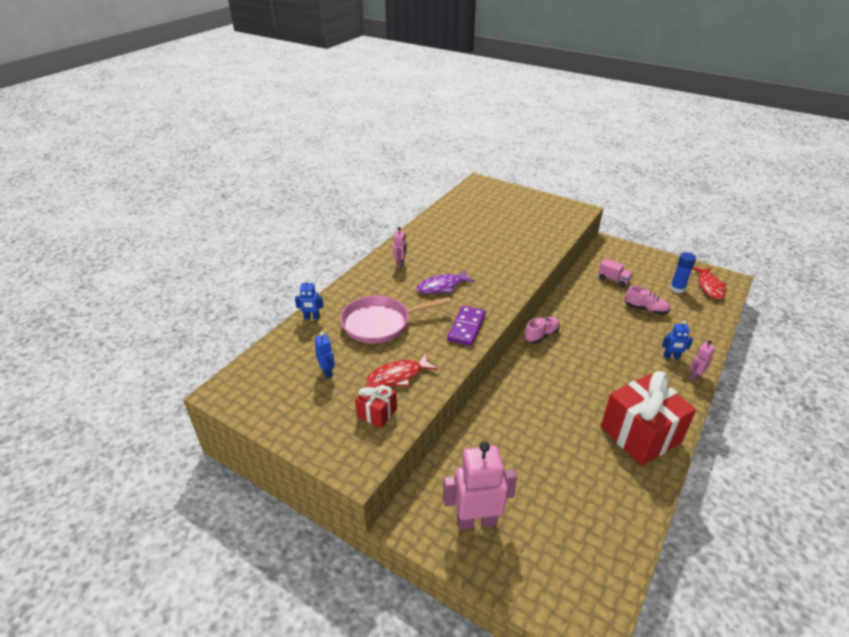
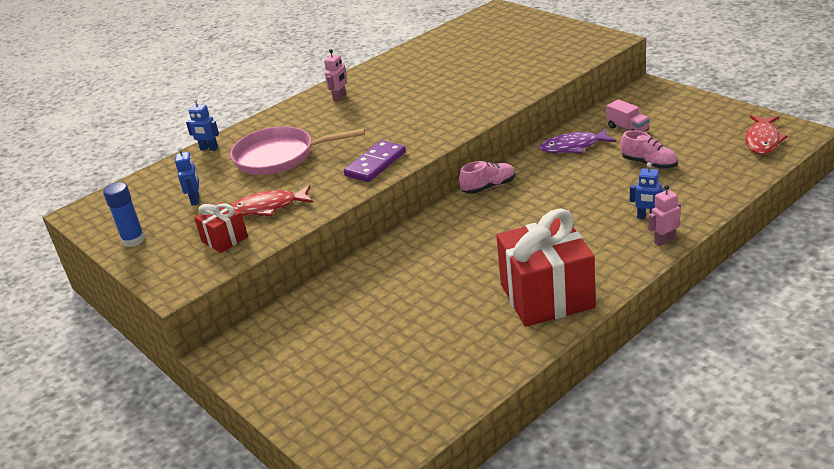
camera: 20 degrees right, 5 degrees down
purple fish [417,270,475,294] -> purple fish moved to [539,128,616,153]
pink robot [443,442,517,530] -> none
blue glue stick [670,252,696,293] -> blue glue stick moved to [103,182,145,247]

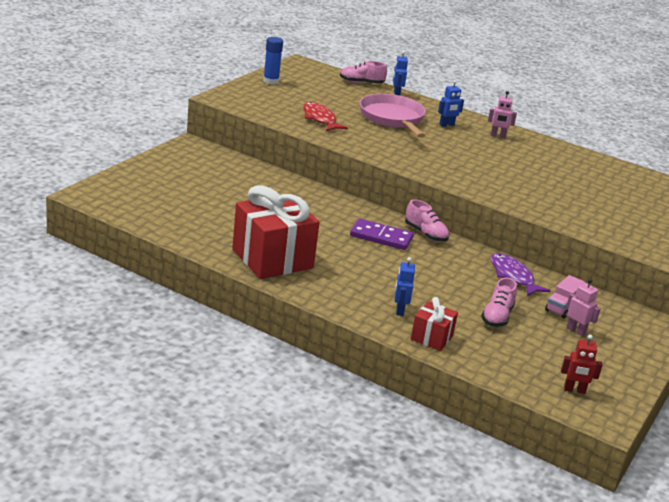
camera: 65 degrees right, 5 degrees down
blue robot [175,147,199,206] -> blue robot moved to [438,80,464,127]
red gift [194,202,248,253] -> red gift moved to [411,297,458,351]
purple domino [344,140,406,182] -> purple domino moved to [350,218,414,250]
pink robot [648,185,681,246] -> pink robot moved to [566,279,601,336]
red fish [745,115,788,155] -> red robot [561,335,603,394]
none -> pink shoe [340,61,387,84]

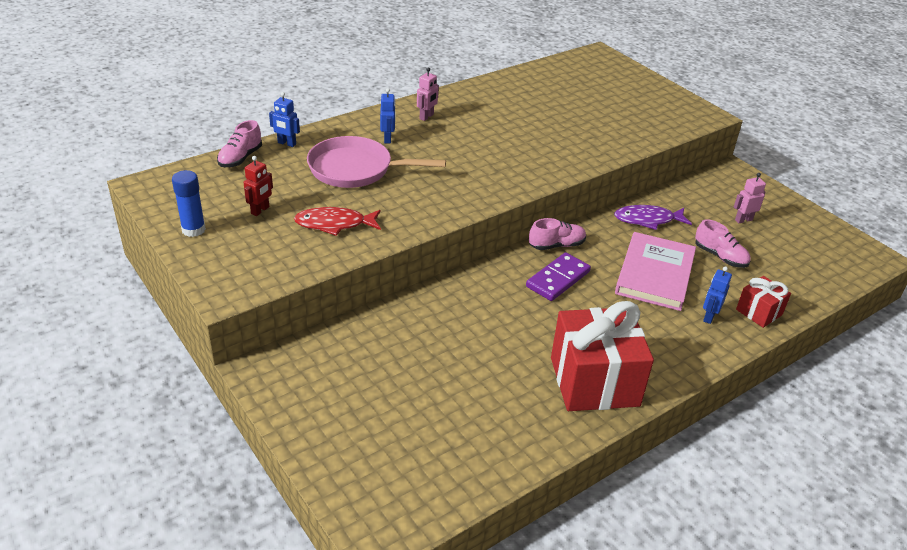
camera: 65 degrees left, 10 degrees up
blue robot [395,257,415,316] -> blue robot turned 90 degrees clockwise [703,266,732,324]
pink truck [545,275,585,318] -> none
red robot [561,335,603,394] -> red robot moved to [244,156,273,216]
none -> pink book [615,232,696,311]

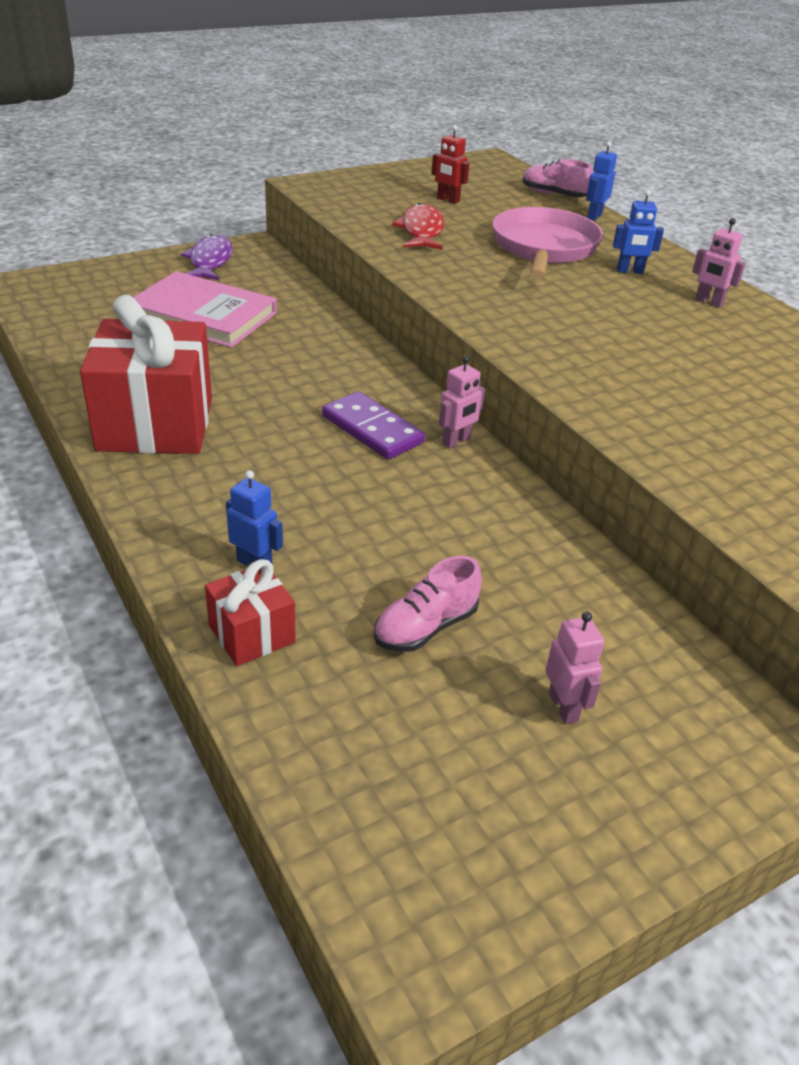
camera: 95 degrees right, 0 degrees up
blue glue stick [172,170,206,237] -> none
pink shoe [529,218,586,250] -> pink robot [439,356,485,448]
purple fish [614,205,692,230] -> purple fish moved to [181,234,233,280]
pink book [615,232,696,311] -> pink book moved to [133,271,277,348]

